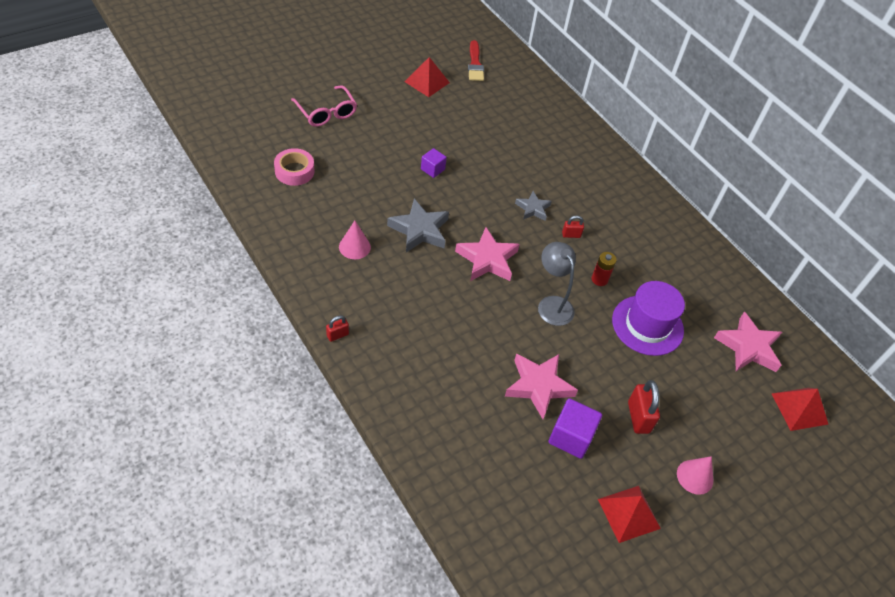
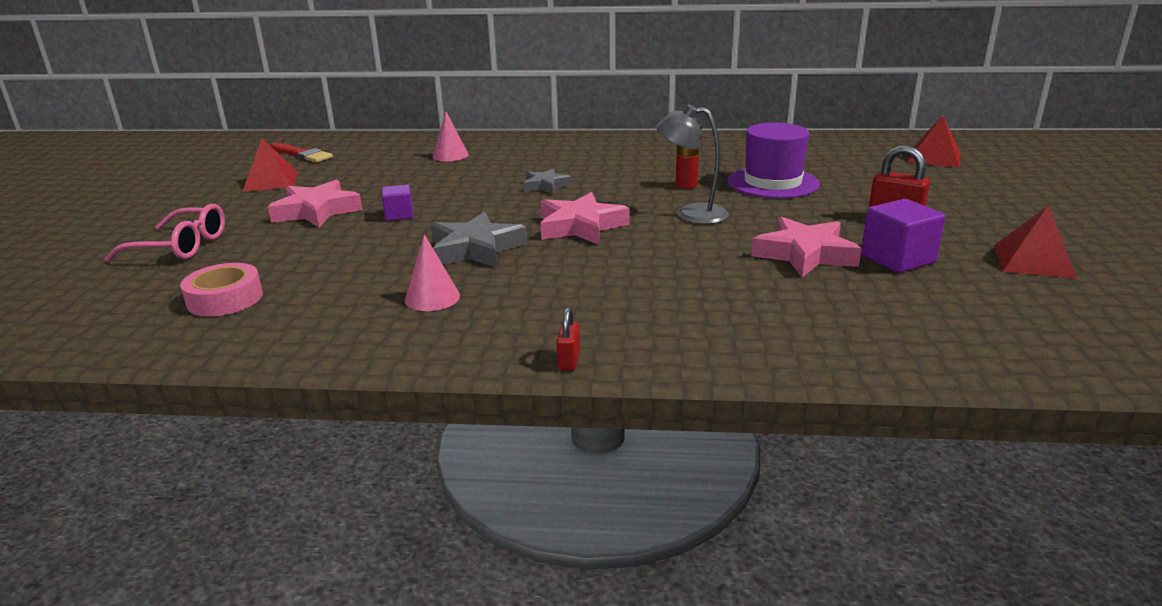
camera: 45 degrees left, 25 degrees down
red padlock [562,216,584,238] -> none
pink cone [677,456,713,495] -> pink cone moved to [433,112,469,161]
pink star [714,312,782,372] -> pink star moved to [268,180,363,227]

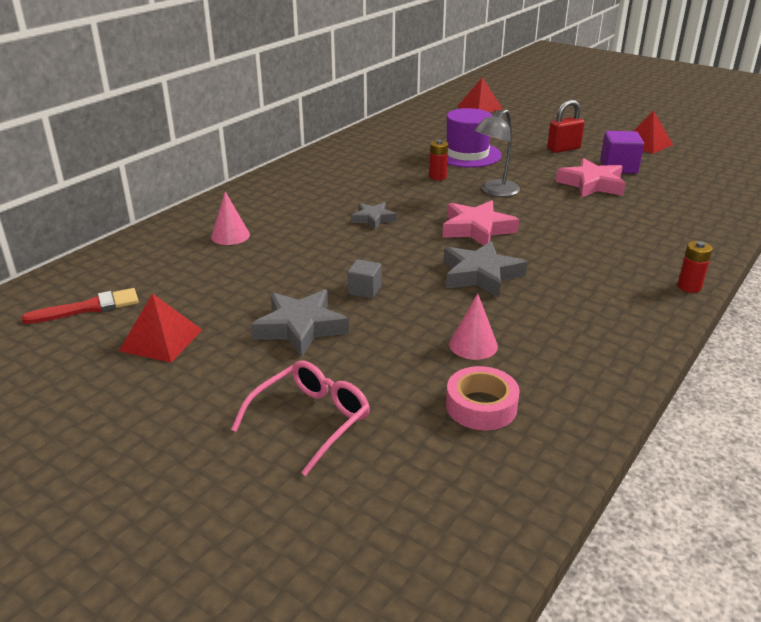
camera: 60 degrees left, 5 degrees up
pink star [268,180,363,227] -> grey star [251,289,349,357]
purple cube [382,185,413,221] -> grey cube [347,259,382,298]
pink cone [405,234,460,311] -> pink cone moved to [449,293,498,360]
red padlock [556,307,580,371] -> red battery [678,241,713,293]

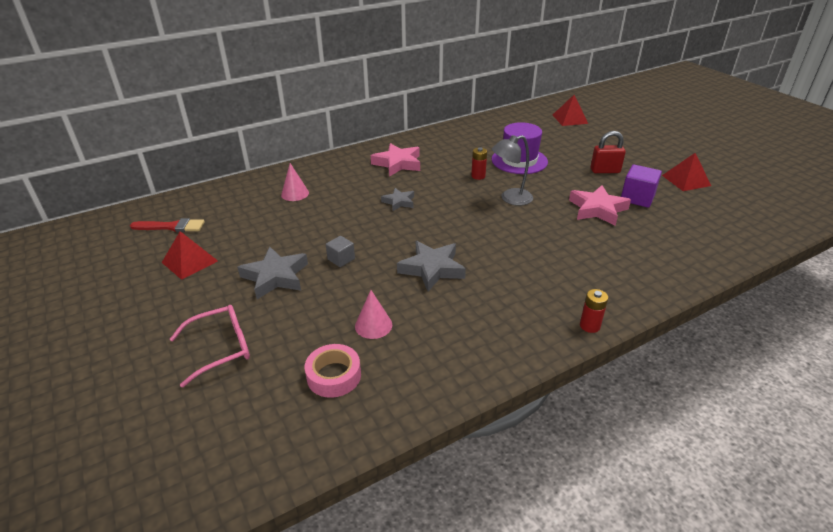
camera: 25 degrees right, 5 degrees up
pink star [442,200,519,246] -> pink star moved to [371,143,420,177]

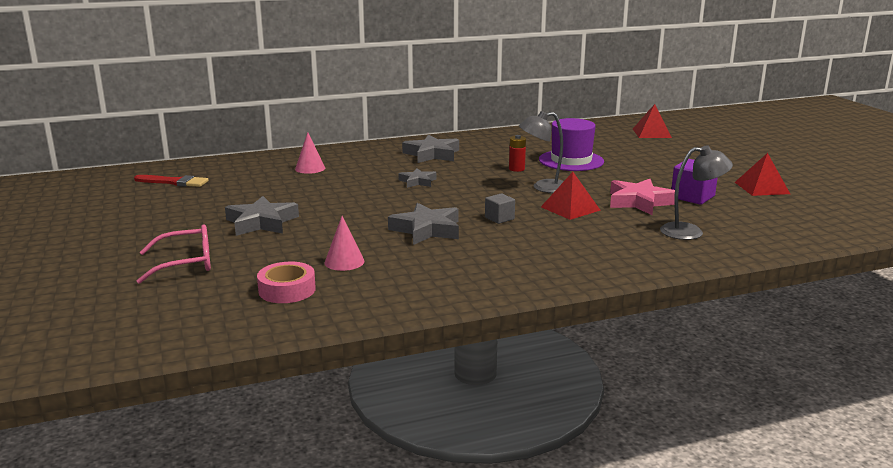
camera: 10 degrees right, 15 degrees down
red pyramid [162,231,218,280] -> red pyramid moved to [541,172,601,220]
grey cube [326,236,355,267] -> grey cube moved to [485,193,515,224]
pink star [371,143,420,177] -> grey star [402,134,459,163]
red battery [580,289,608,333] -> none
red padlock [591,131,626,173] -> none
none -> grey lamp [660,145,733,240]

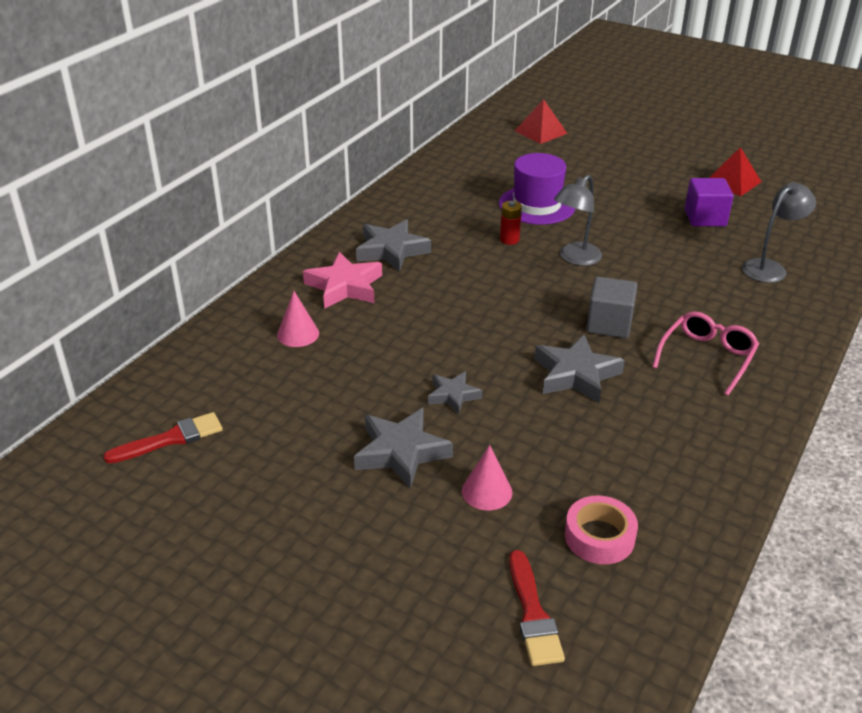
camera: 40 degrees left, 15 degrees up
pink glasses [137,224,211,284] -> pink glasses moved to [652,311,759,396]
pink cone [324,216,364,271] -> pink cone moved to [462,445,512,510]
grey star [399,168,437,188] -> grey star moved to [428,371,483,414]
grey cube [485,193,515,224] -> grey cube [586,277,637,338], size x1.64
red pyramid [541,172,601,220] -> none
pink star [610,179,675,215] -> pink star moved to [303,252,382,309]
none -> red brush [509,550,565,666]

